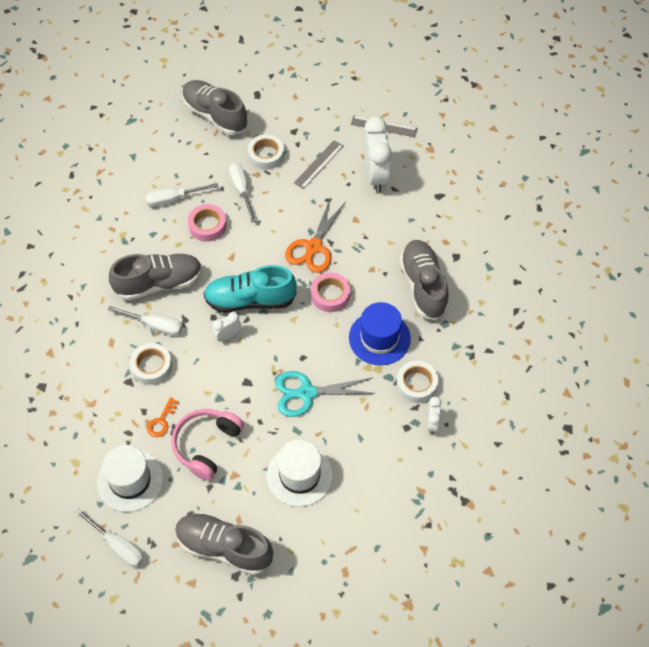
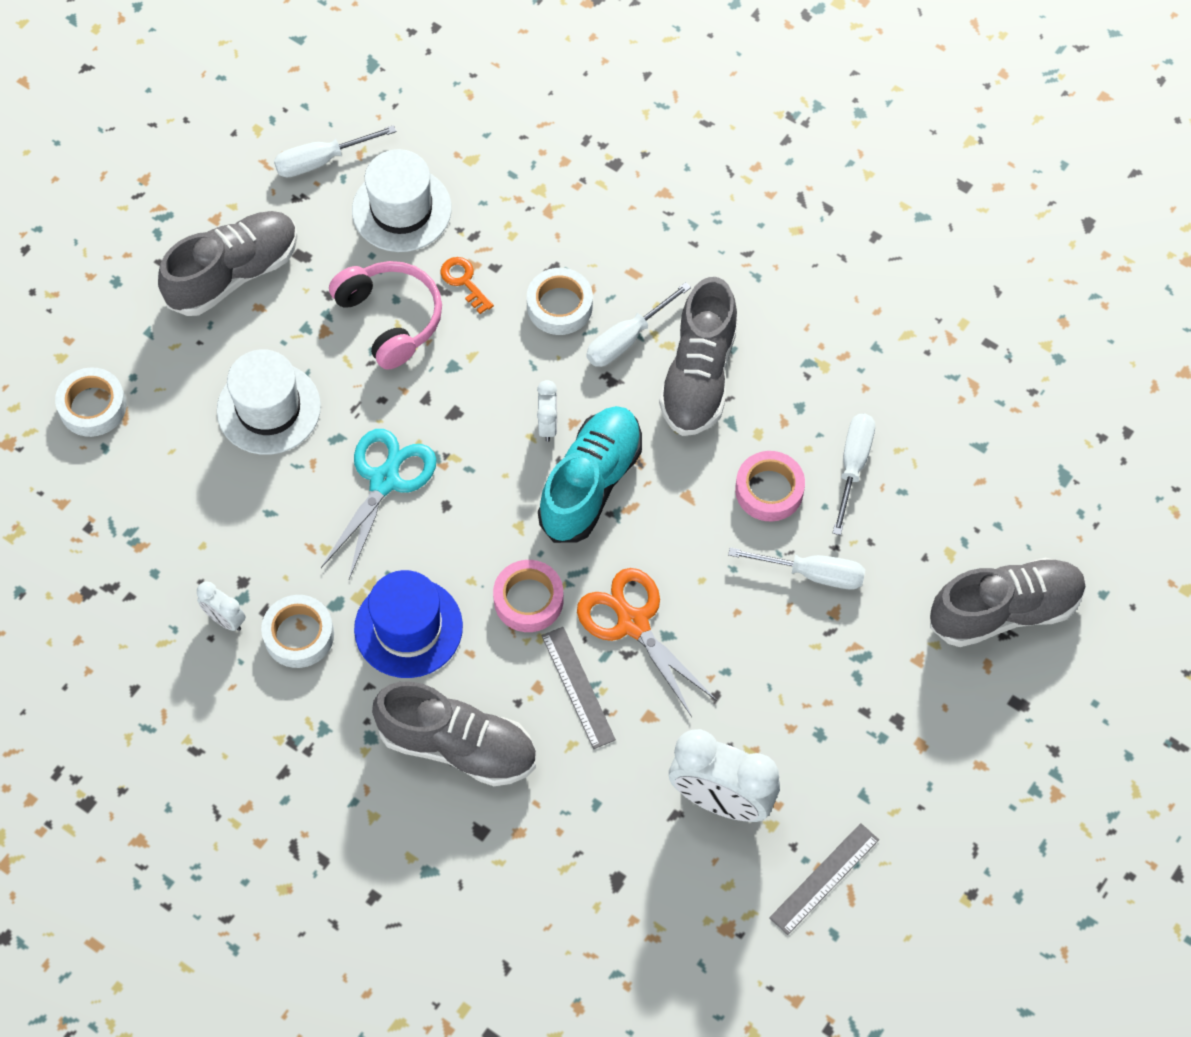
camera: 120 degrees right, 5 degrees up
white tape [248,134,284,170] -> white tape moved to [55,367,127,437]
grey ruler [294,140,343,189] -> grey ruler moved to [541,627,616,749]

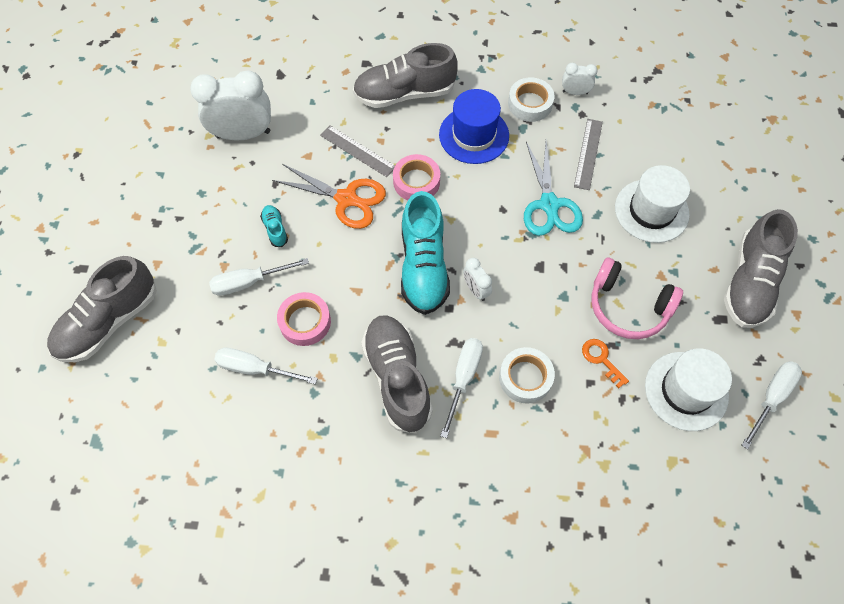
camera: 150 degrees right, 0 degrees up
white tape [55,367,127,437] -> none
orange key [441,257,494,314] -> orange key turned 150 degrees counterclockwise [582,339,629,388]
grey ruler [769,823,879,935] -> grey ruler moved to [574,119,603,190]
white screwdriver [833,414,875,535] -> white screwdriver turned 120 degrees clockwise [214,348,318,384]
none -> turquoise shoe [260,205,288,247]

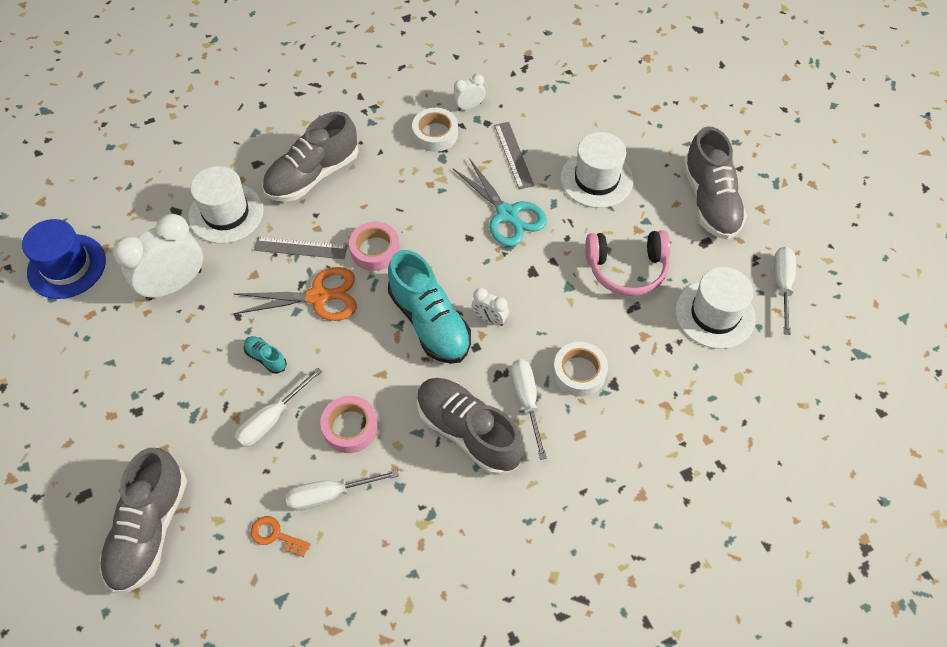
camera: 30 degrees left, 5 degrees down
blue hat [439,89,509,164] -> blue hat moved to [22,219,106,299]
orange key [582,339,629,388] -> orange key moved to [251,516,311,557]
none -> white hat [188,166,264,244]

